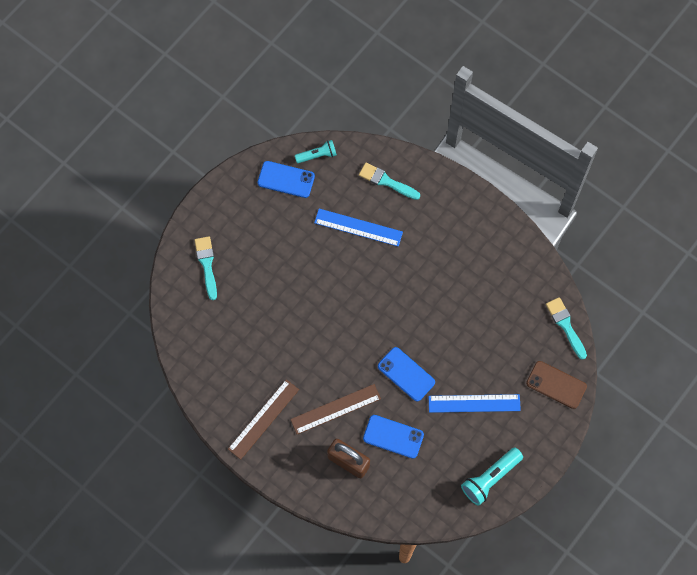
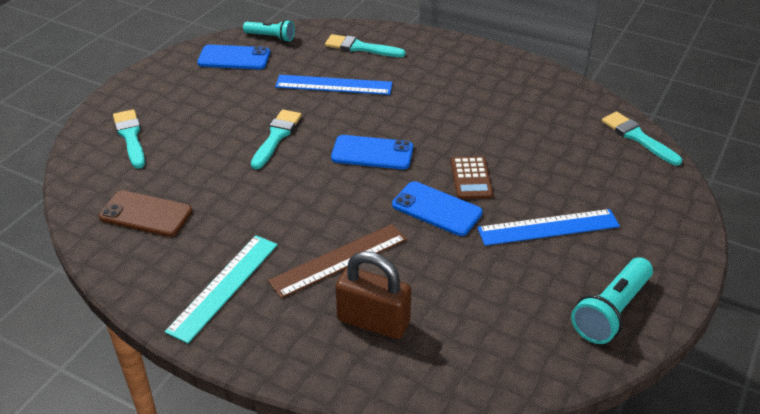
camera: 10 degrees left, 30 degrees down
brown ruler [228,379,299,460] -> turquoise ruler [165,235,278,343]
turquoise flashlight [295,140,337,163] -> turquoise flashlight turned 45 degrees clockwise [243,20,295,42]
blue phone [363,415,424,459] -> blue phone moved to [331,135,413,169]
brown phone [526,361,587,409] -> brown phone moved to [99,190,192,237]
none -> turquoise brush [251,109,302,169]
none -> brown calculator [451,156,493,199]

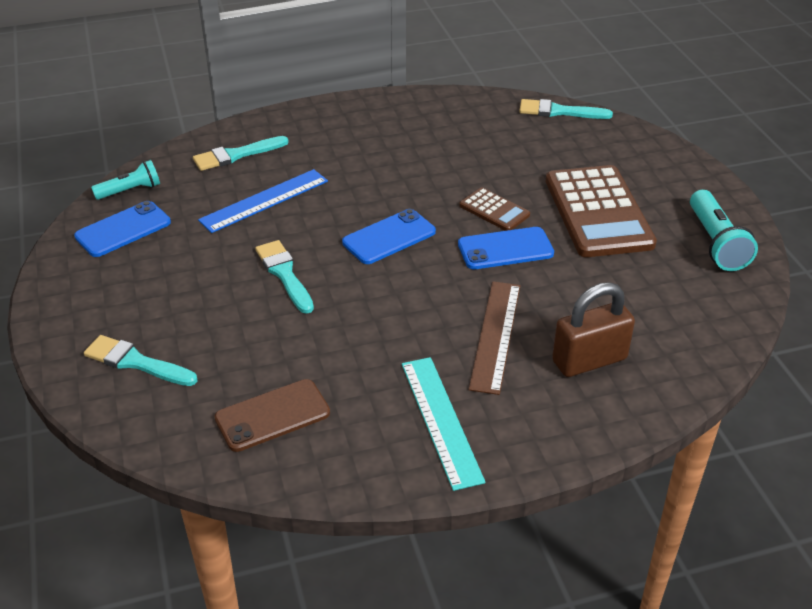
camera: 45 degrees left, 0 degrees up
blue ruler [478,209,620,246] -> brown calculator [546,165,657,257]

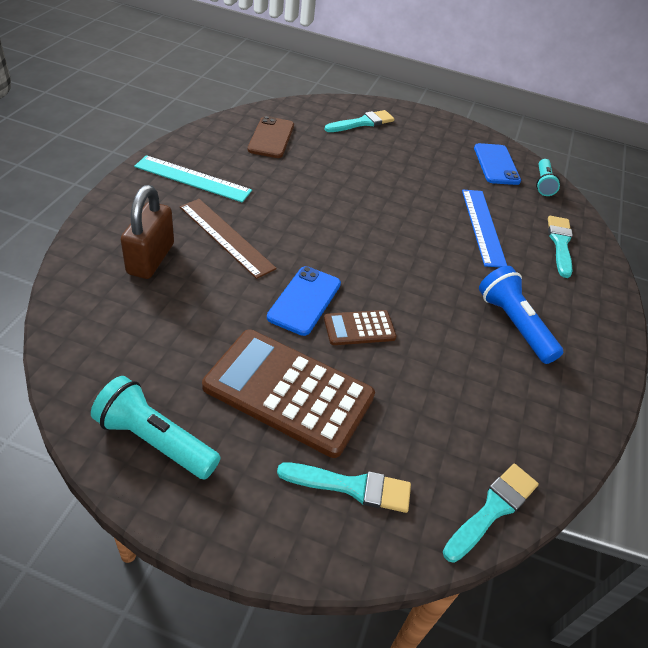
camera: 120 degrees right, 5 degrees up
turquoise brush [255,240,314,314] -> turquoise brush moved to [277,463,411,513]
blue phone [342,209,436,264] -> none
none -> blue flashlight [479,266,563,364]

